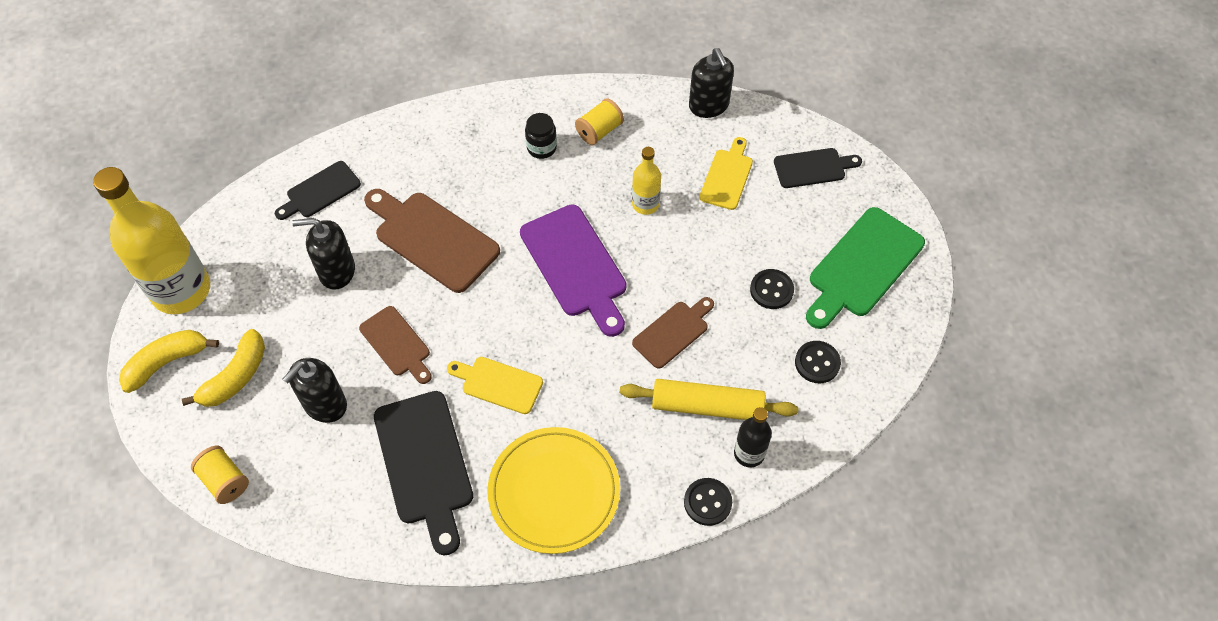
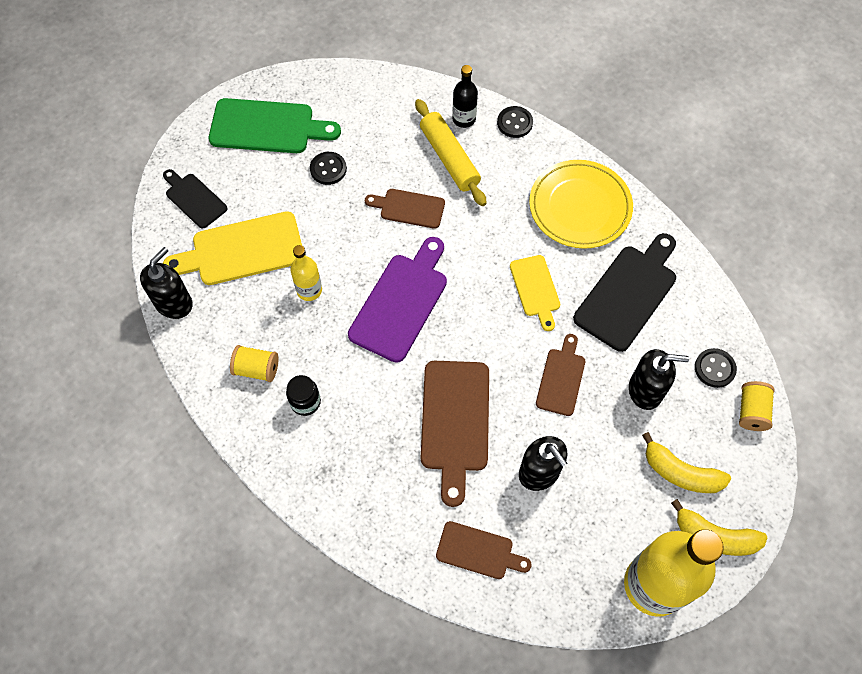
camera: 125 degrees left, 5 degrees up
yellow banana [182,329,265,407] -> yellow banana turned 150 degrees counterclockwise [642,432,731,493]
black cutting board [275,161,361,220] -> brown cutting board [436,521,532,579]
yellow cutting board [700,137,753,210] -> yellow cutting board [163,211,302,285], size x1.69
black button [795,341,841,383] -> black button moved to [695,348,737,388]

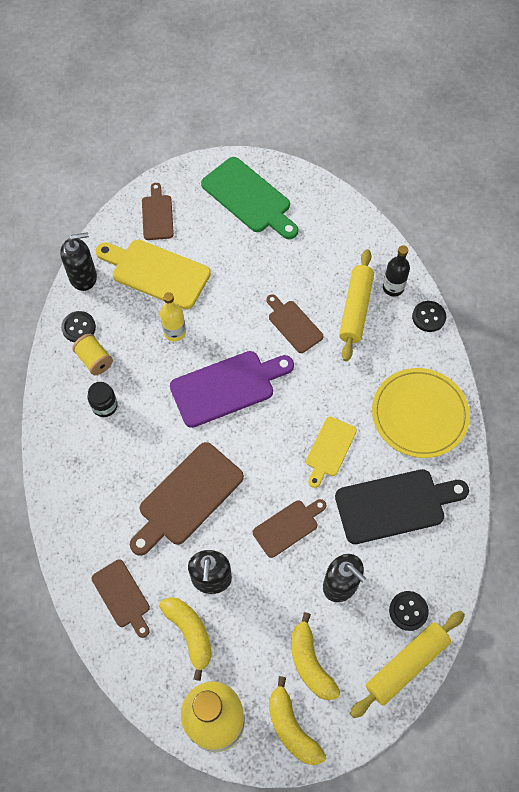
camera: 40 degrees right, 0 degrees up
black cutting board [163,169,227,229] -> brown cutting board [142,183,174,240]
black button [310,152,347,185] -> black button moved to [61,311,96,342]
yellow spool [739,381,775,431] -> yellow rolling pin [350,611,465,718]
none -> yellow banana [159,597,212,681]

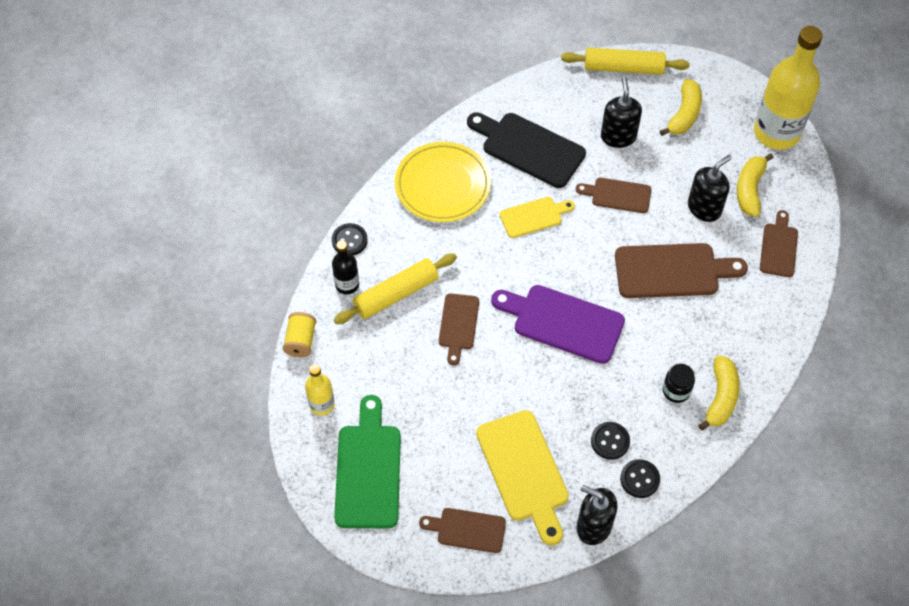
camera: 135 degrees left, 5 degrees down
yellow spool [72,334,113,375] -> yellow spool moved to [283,312,316,357]
brown cutting board [142,183,174,240] -> brown cutting board turned 60 degrees clockwise [419,508,506,553]
yellow bottle [160,292,186,342] -> yellow bottle moved to [305,364,335,416]
yellow banana [269,676,326,765] -> yellow banana moved to [698,355,740,431]
black button [389,591,429,631] -> black button moved to [591,422,630,460]

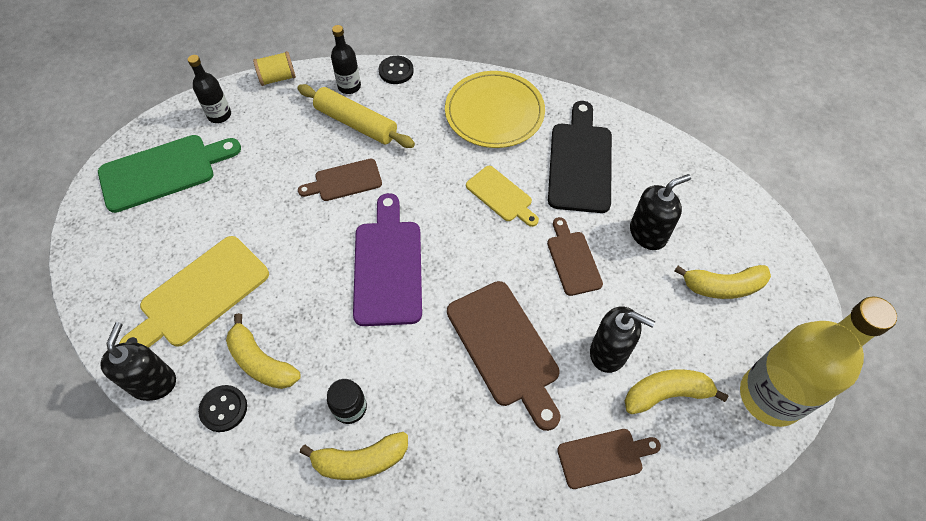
camera: 65 degrees right, 0 degrees up
yellow bottle [305,364,335,416] -> black bottle [188,55,231,123]
brown cutting board [419,508,506,553] -> none
yellow rolling pin [561,48,690,75] -> none
black button [591,422,630,460] -> yellow banana [226,313,301,389]

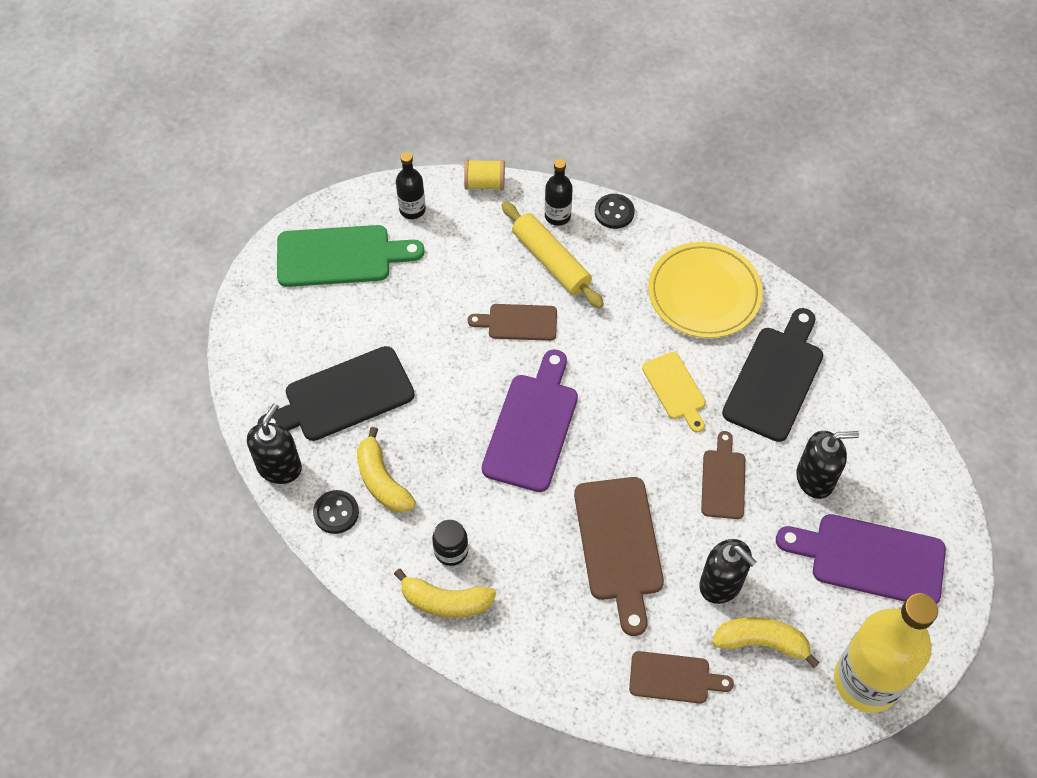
camera: 20 degrees right, 0 degrees up
yellow cutting board [119,236,269,348] -> black cutting board [257,346,415,441]
yellow banana [675,265,771,299] -> purple cutting board [776,514,946,604]

